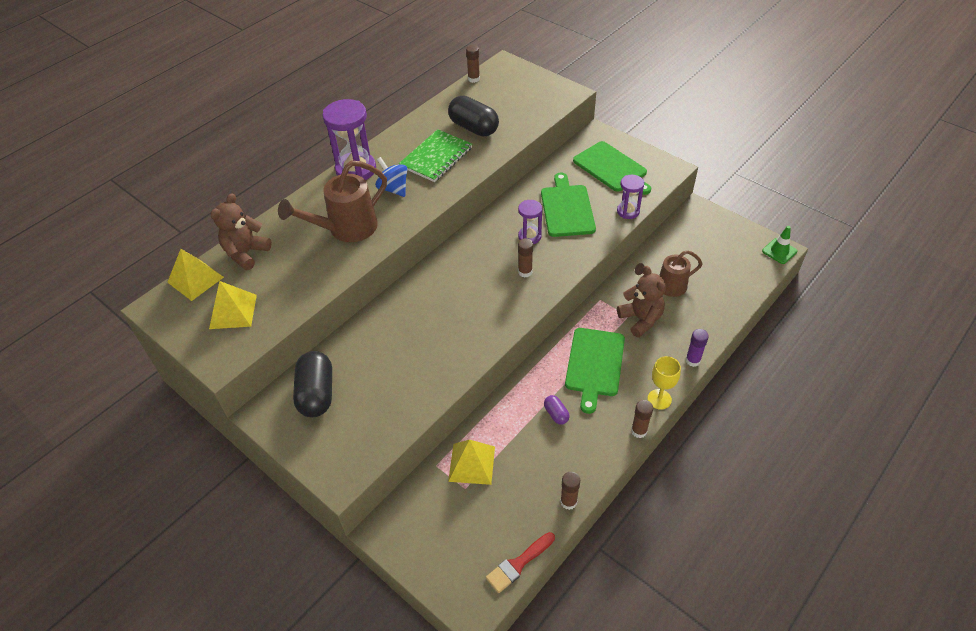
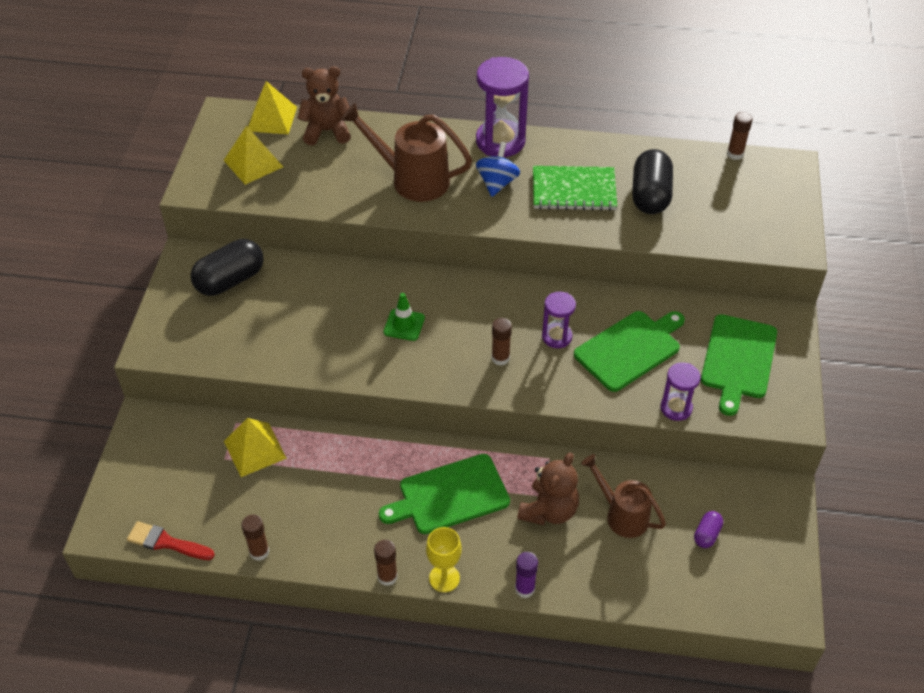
camera: 55 degrees right, 0 degrees up
purple capsule [544,395,570,425] -> purple capsule moved to [694,511,723,548]
green traffic cone [762,226,797,264] -> green traffic cone moved to [383,293,425,341]

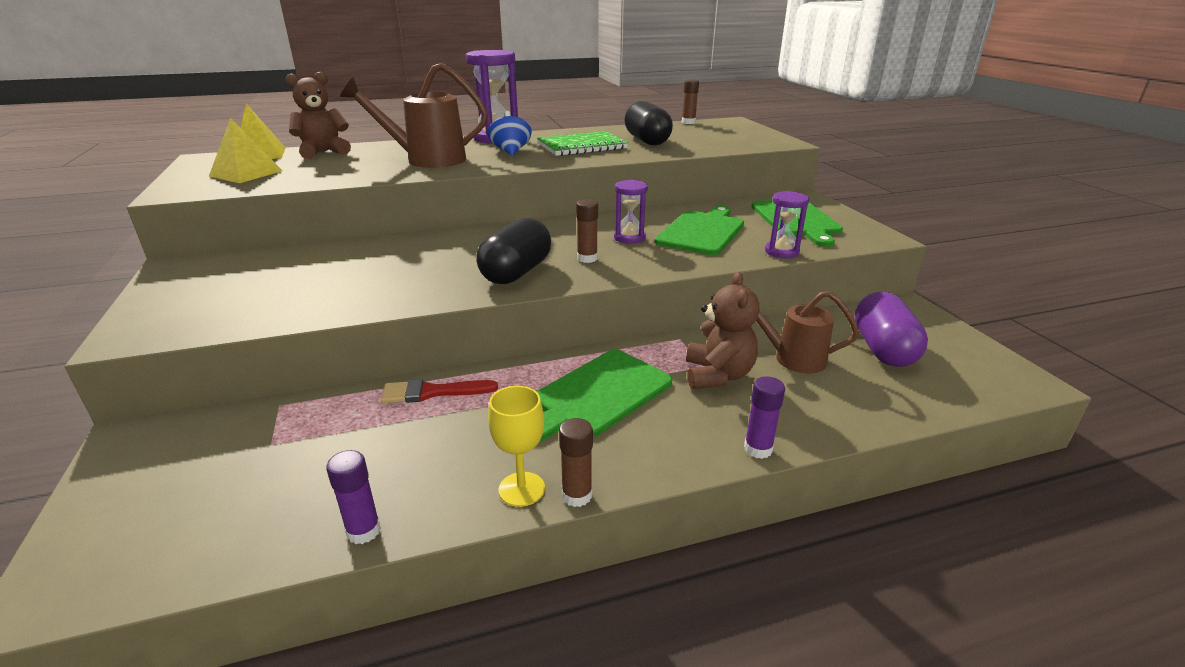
camera: 25 degrees left, 20 degrees down
red brush [127,521,215,560] -> red brush moved to [381,379,498,403]
black capsule [191,239,264,296] -> black capsule moved to [476,218,551,284]
yellow pyramid [224,418,287,477] -> none
brown glue stick [241,514,269,561] -> purple glue stick [326,450,381,544]
green traffic cone [383,293,425,341] -> none
yellow goblet [426,527,462,592] -> yellow goblet moved to [488,386,545,507]
purple capsule [694,511,723,548] -> purple capsule [855,292,928,367], size x2.08

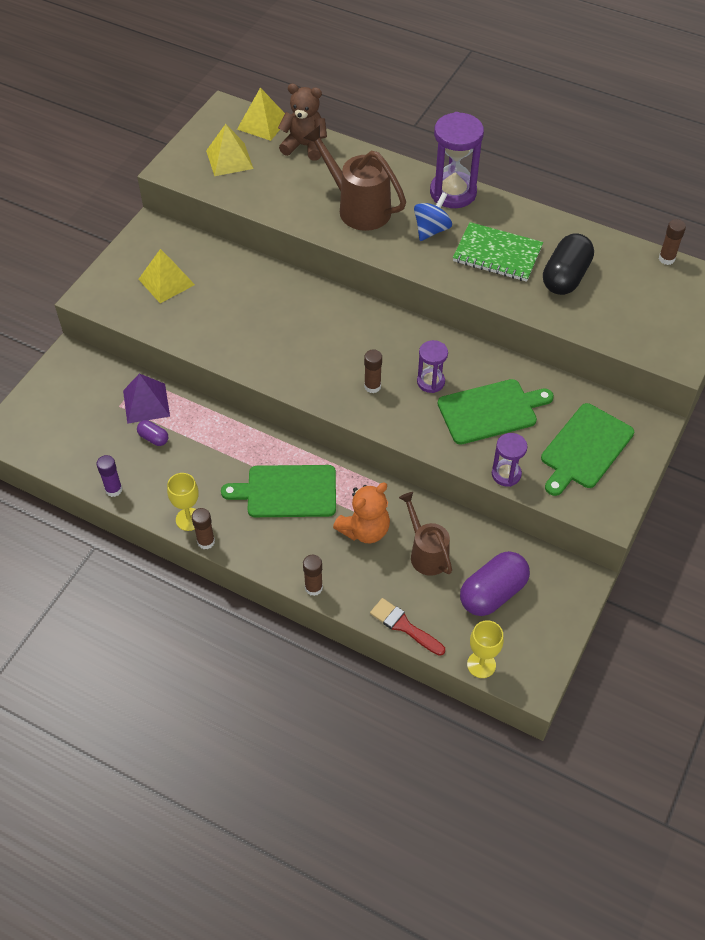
camera: 45 degrees right, 25 degrees up
red brush [381,379,498,403] -> red brush moved to [370,598,445,656]
black capsule [476,218,551,284] -> none
brown teddy bear [686,272,759,389] -> orange teddy bear [333,483,390,543]
purple glue stick [744,376,785,459] -> brown glue stick [303,555,323,596]
none -> purple pyramid [123,373,170,424]
none -> purple capsule [137,420,168,446]
none -> yellow pyramid [138,249,195,303]
none -> yellow goblet [467,620,504,678]

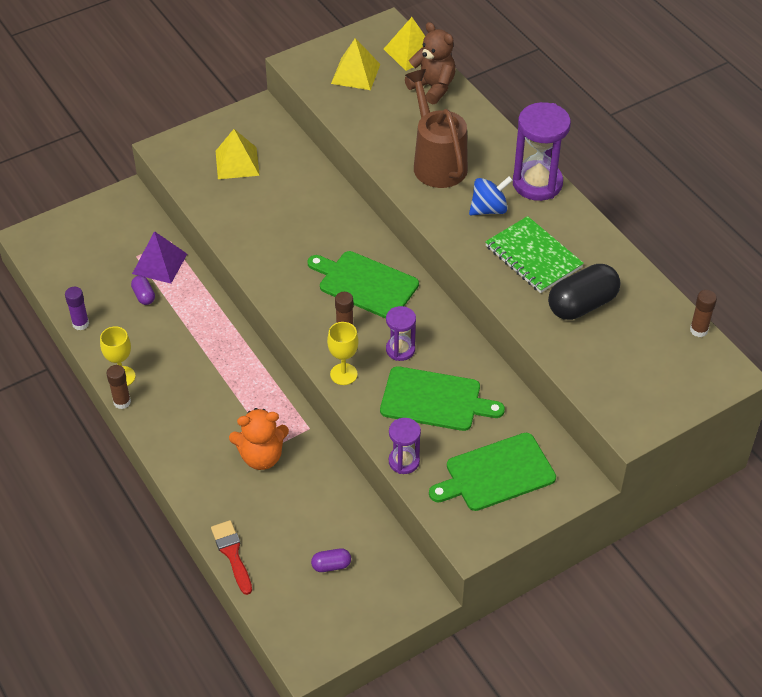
camera: 30 degrees right, 5 degrees down
green cutting board [221,465,336,517] -> green cutting board moved to [308,251,419,319]
brown glue stick [303,555,323,596] -> none
brown watering can [399,492,452,576] -> none
purple capsule [460,551,530,616] -> purple capsule [311,548,351,572], size x0.48
yellow goblet [467,620,504,678] -> yellow goblet moved to [327,322,359,385]

